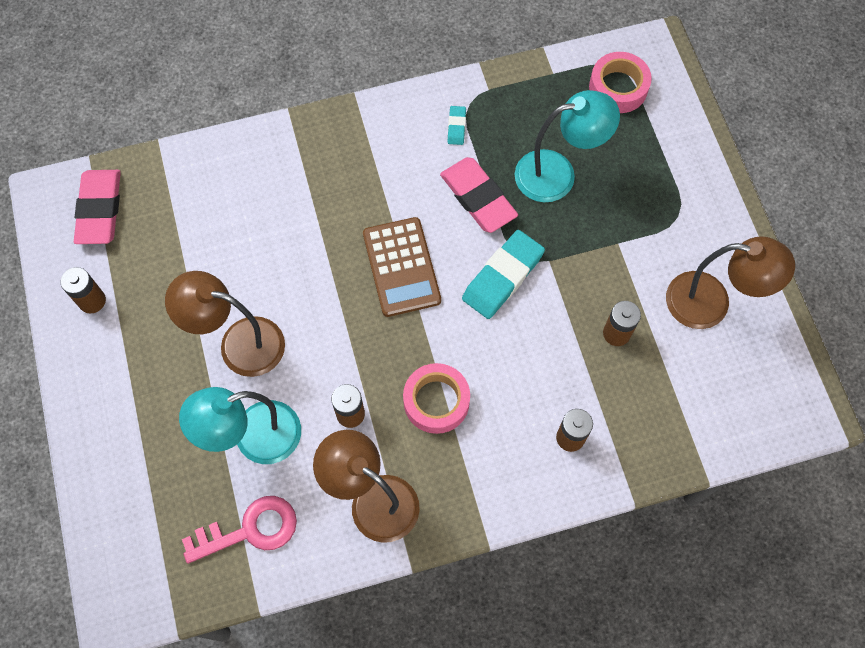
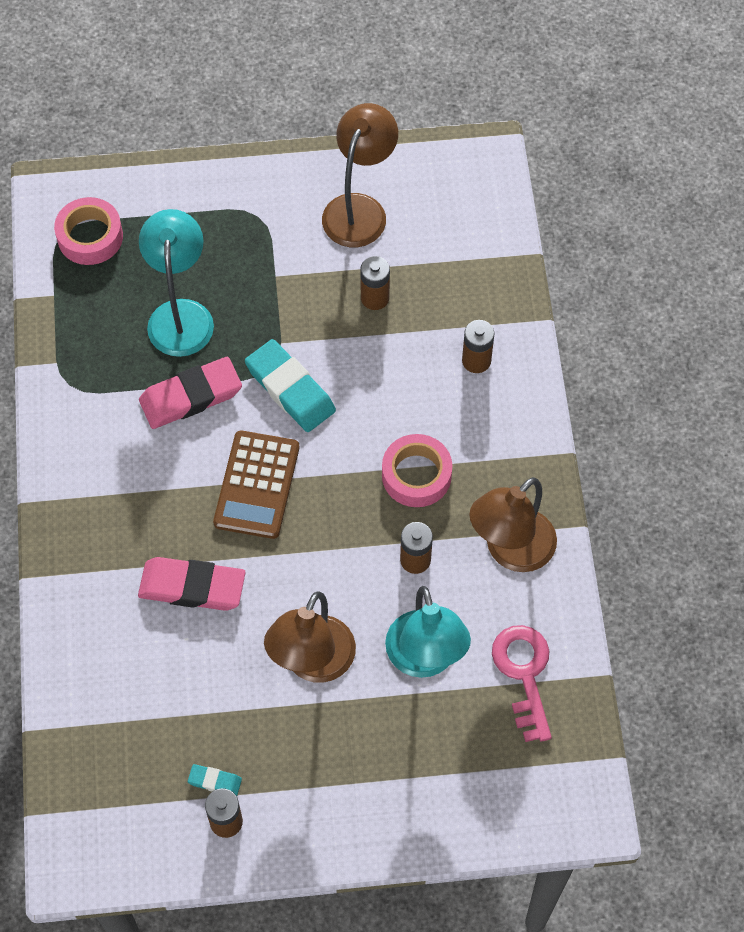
camera: 80 degrees left, 5 degrees down
pink eraser [74,170,121,244] -> pink eraser moved to [138,557,246,611]
brown calculator [363,217,441,317] -> brown calculator turned 105 degrees clockwise [213,430,299,539]
turquoise eraser [447,106,466,145] -> turquoise eraser moved to [188,764,242,796]

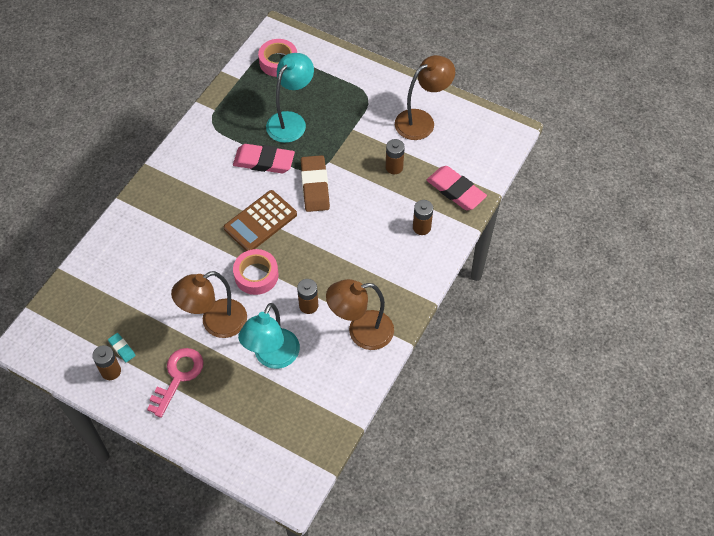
camera: 35 degrees right, 5 degrees down
pink eraser [138,557,246,611] -> pink eraser moved to [426,166,487,210]
turquoise eraser [245,339,336,432] -> brown eraser [301,155,330,212]
pink tape [382,434,452,507] -> pink tape moved to [233,249,279,295]
pink key [492,625,552,742] -> pink key moved to [147,348,204,418]

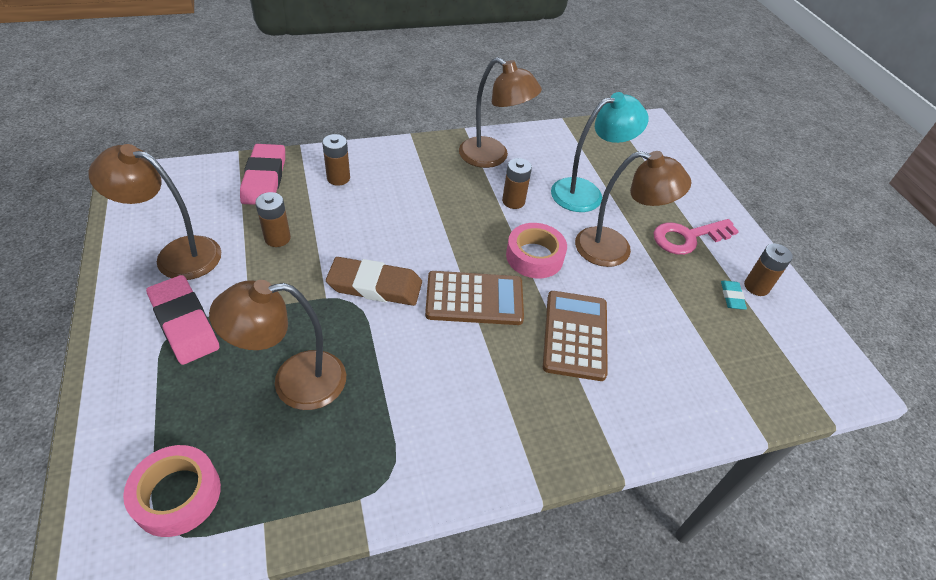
camera: 140 degrees left, 10 degrees down
pink eraser [233,144,295,173] -> pink eraser moved to [146,275,219,365]
turquoise lamp [266,53,314,143] -> brown lamp [209,280,346,410]
brown eraser [301,155,330,212] -> brown eraser turned 60 degrees clockwise [326,257,422,306]
none -> brown calculator [543,291,608,381]

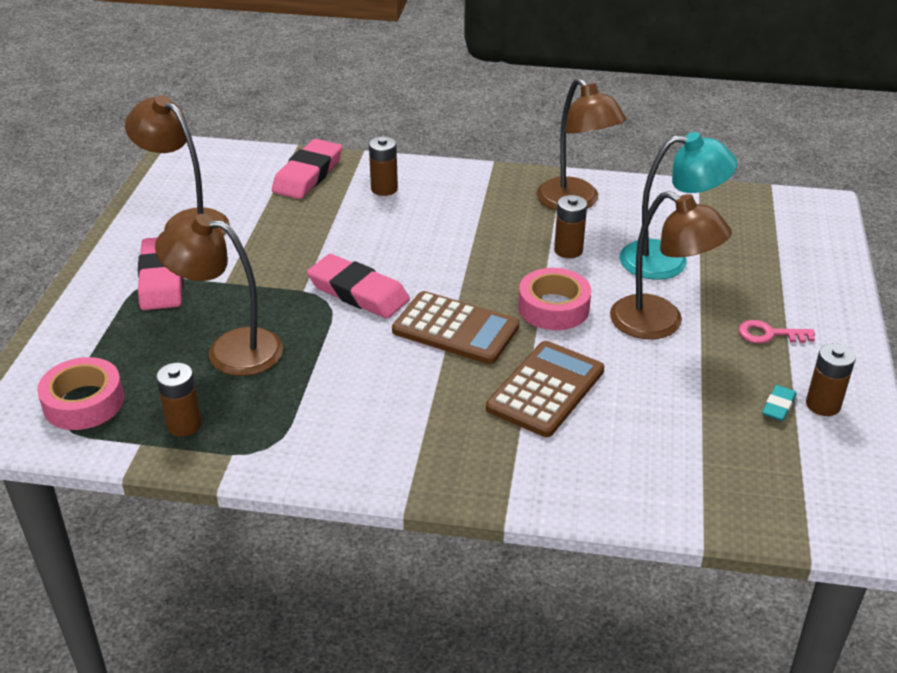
camera: 30 degrees right, 10 degrees down
brown battery [255,192,291,247] -> brown battery moved to [156,363,202,437]
brown eraser [326,257,422,306] -> pink eraser [307,254,410,319]
pink key [654,219,739,255] -> pink key [738,320,815,343], size x0.61

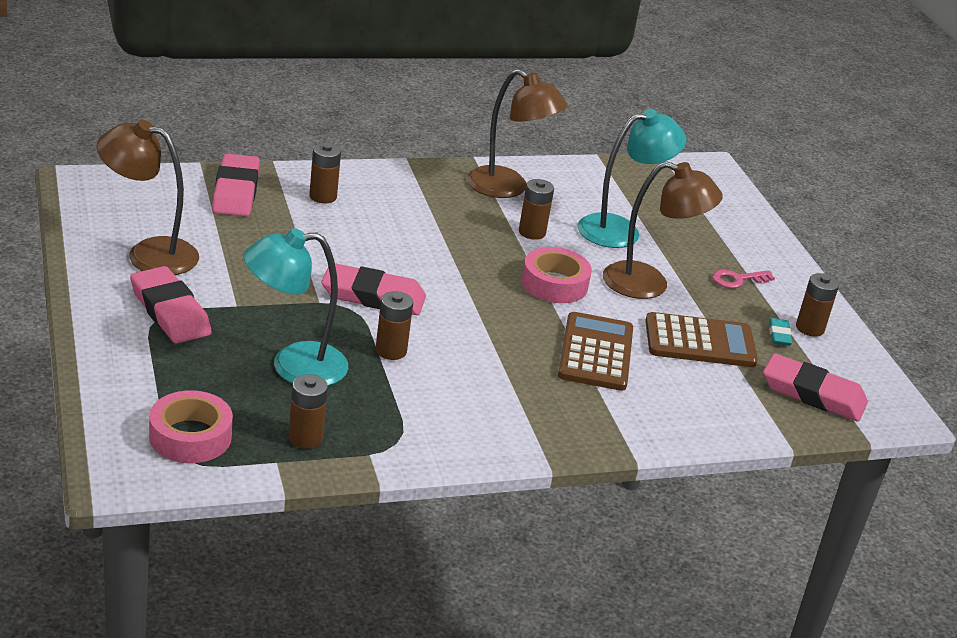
camera: 30 degrees left, 5 degrees down
brown lamp [155,214,283,376] -> turquoise lamp [243,228,348,386]
brown calculator [392,291,519,364] -> brown calculator moved to [645,312,758,367]
none -> brown battery [376,291,413,360]
none -> pink eraser [763,353,868,422]

